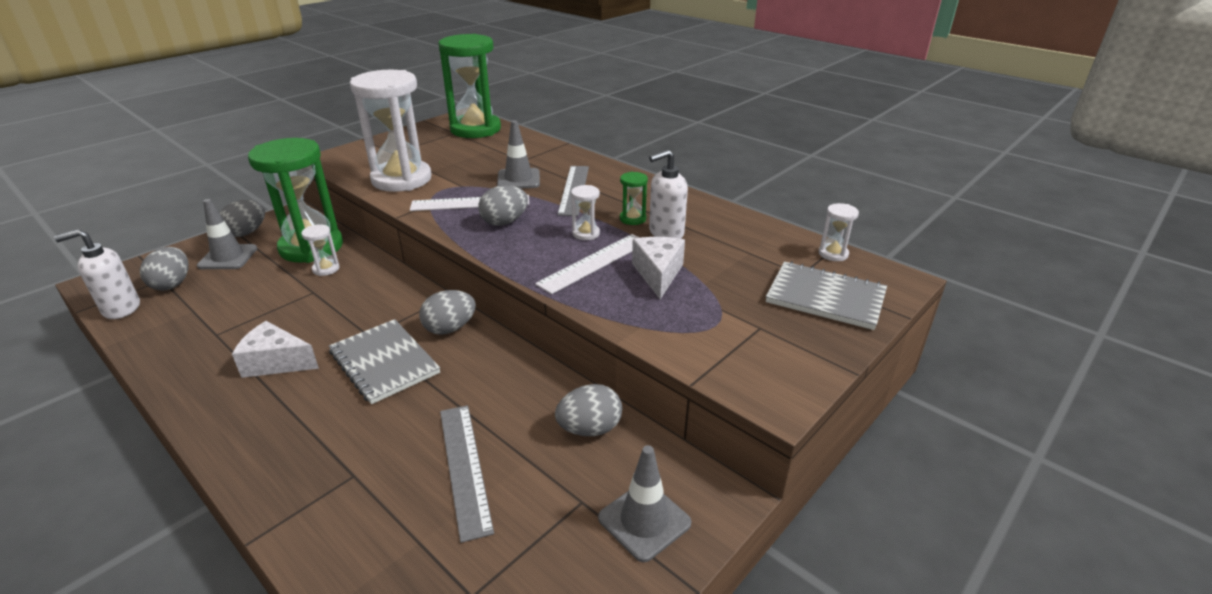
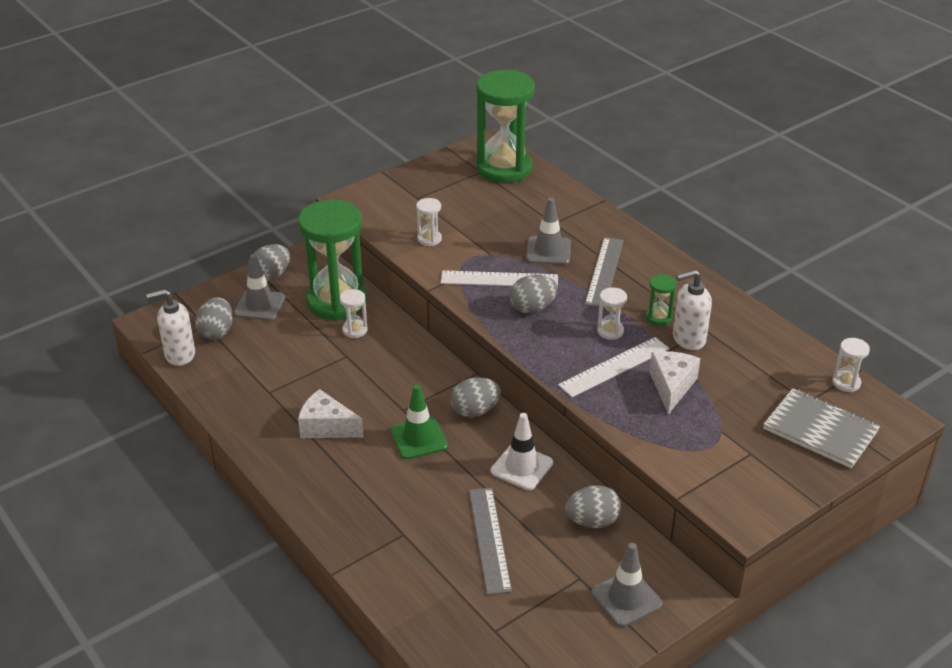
camera: 10 degrees right, 5 degrees up
grey notebook [329,319,440,404] -> green traffic cone [390,384,448,459]
white hourglass [350,70,432,192] -> white hourglass [416,198,442,246], size x0.40
none -> white traffic cone [491,413,553,490]

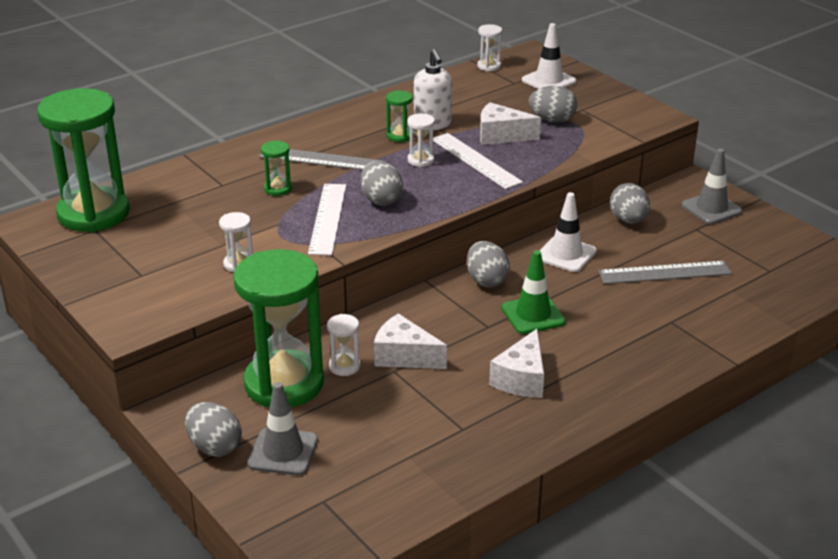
camera: 90 degrees left, 5 degrees down
white soap dispenser [146,289,195,366] -> none
grey egg [195,297,233,339] -> grey egg moved to [529,86,577,123]
grey traffic cone [526,197,571,265] -> green hourglass [261,140,292,196]
grey notebook [763,388,880,468] -> white traffic cone [522,23,577,89]
none -> white cheese [374,313,447,369]

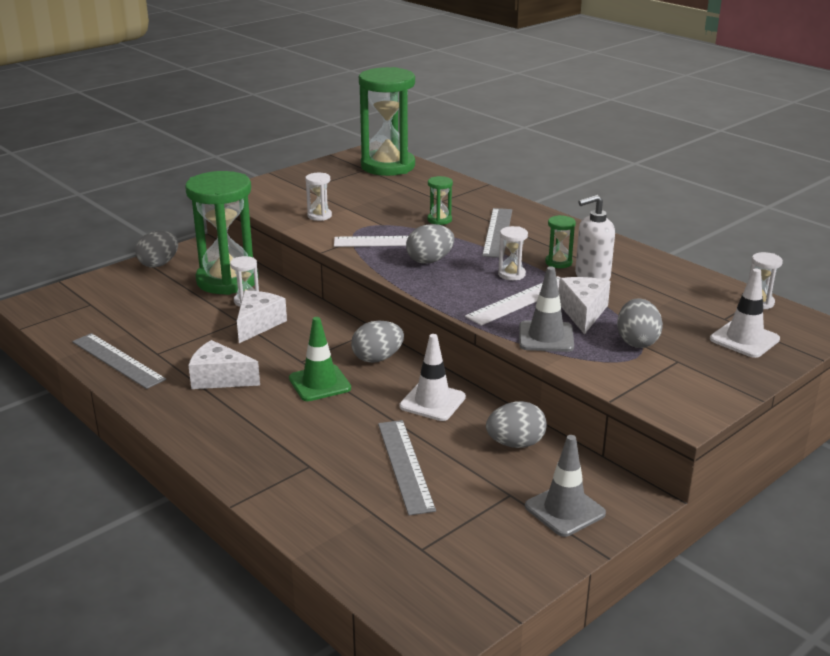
camera: 85 degrees right, 5 degrees down
grey traffic cone [248,382,318,475] -> grey traffic cone moved to [519,266,574,352]
none -> grey ruler [72,333,166,389]

